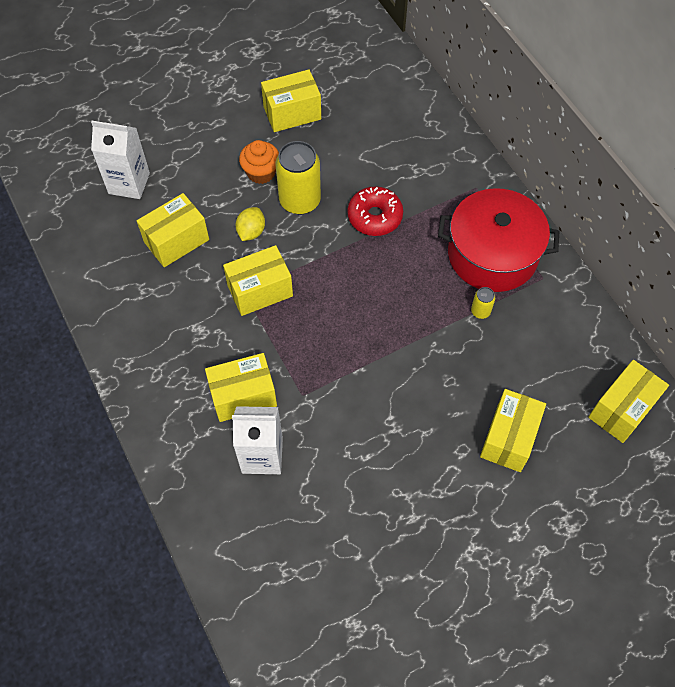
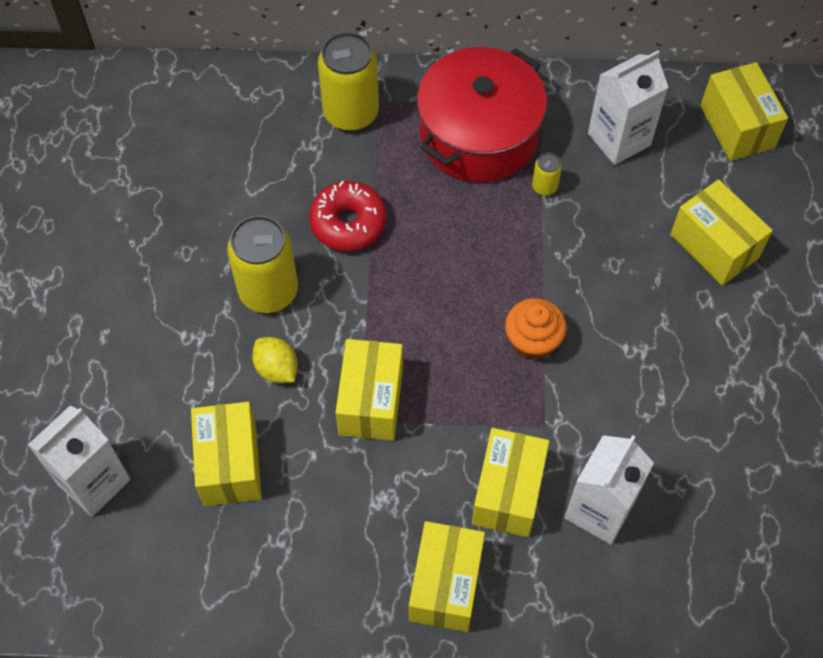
camera: 60 degrees left, 0 degrees up
orange cupcake [239,140,279,184] -> orange cupcake moved to [505,298,567,360]
yellow box [261,69,321,132] -> yellow box moved to [409,521,485,632]
none -> yellow can [318,32,379,131]
none -> white carton [588,50,669,165]

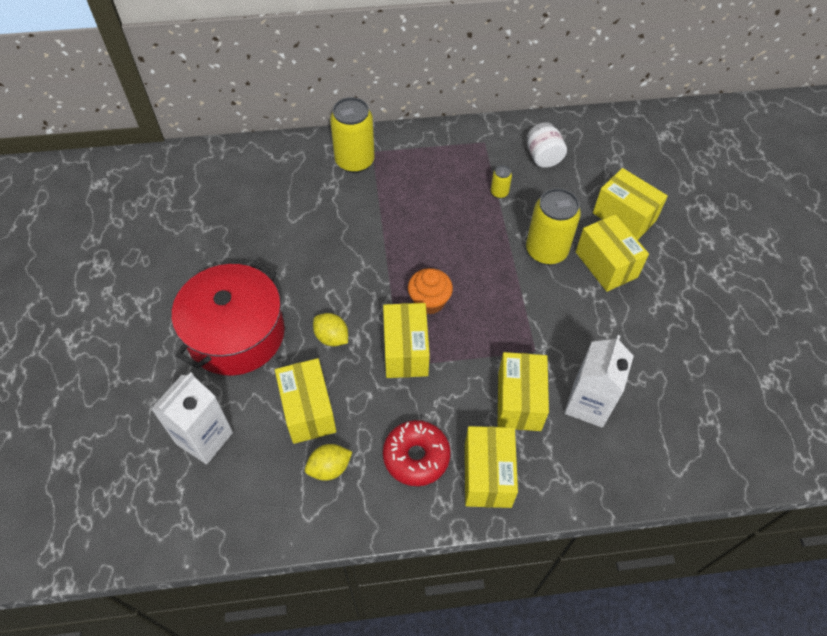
camera: 10 degrees left, 5 degrees down
yellow can [227,215,298,313] -> yellow can moved to [526,188,581,265]
red donut [309,181,387,251] -> red donut moved to [383,420,451,486]
red pot [417,47,547,183] -> red pot moved to [172,261,285,376]
orange cupcake [505,298,567,360] -> orange cupcake moved to [408,268,453,314]
white carton [588,50,669,165] -> white jar [527,122,567,168]
yellow box [700,62,788,161] -> yellow box moved to [576,214,649,292]
none -> yellow lemon [305,444,352,481]

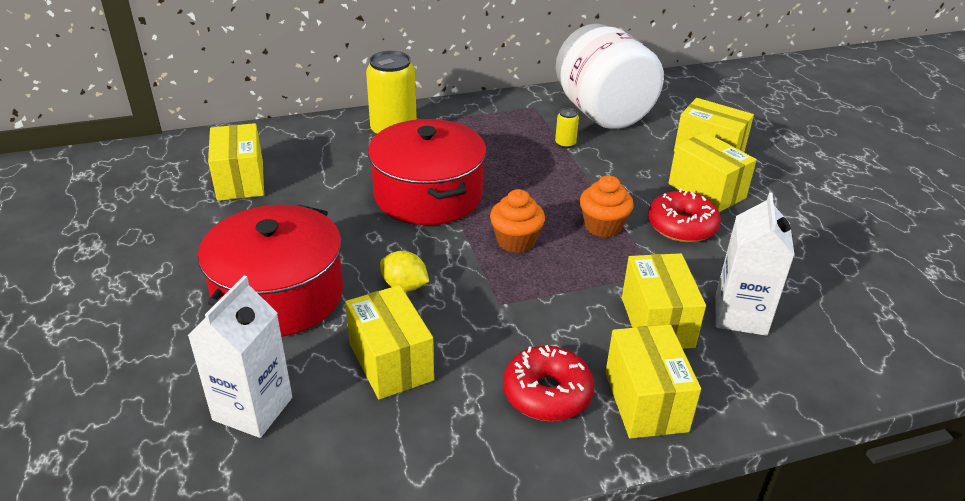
camera: 10 degrees left, 20 degrees down
yellow lemon [305,444,352,481] -> none
yellow box [383,303,430,378] -> yellow box moved to [208,123,264,201]
yellow can [526,188,581,265] -> none
white jar [527,122,567,168] -> white jar [555,24,664,129], size x2.22
none -> red pot [368,119,487,225]
none -> orange cupcake [580,175,634,238]
none -> red donut [648,188,721,243]

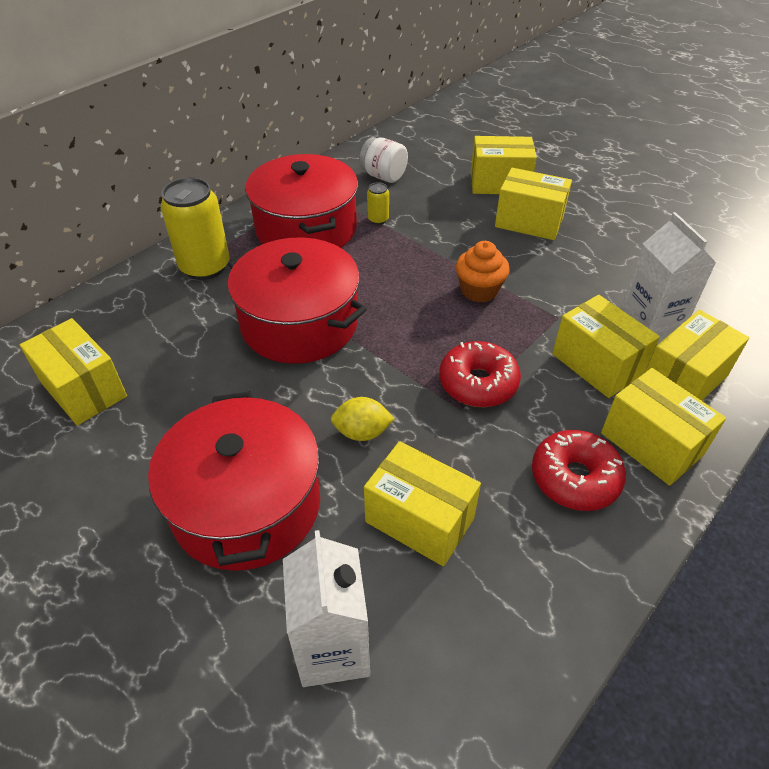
camera: 30 degrees left, 10 degrees up
orange cupcake [490,189,545,253] -> none
white jar [555,24,664,129] -> white jar [359,137,408,183], size x0.45
red donut [648,188,721,243] -> red donut moved to [439,341,521,407]
none -> red pot [245,154,358,248]
none -> yellow box [645,310,749,401]

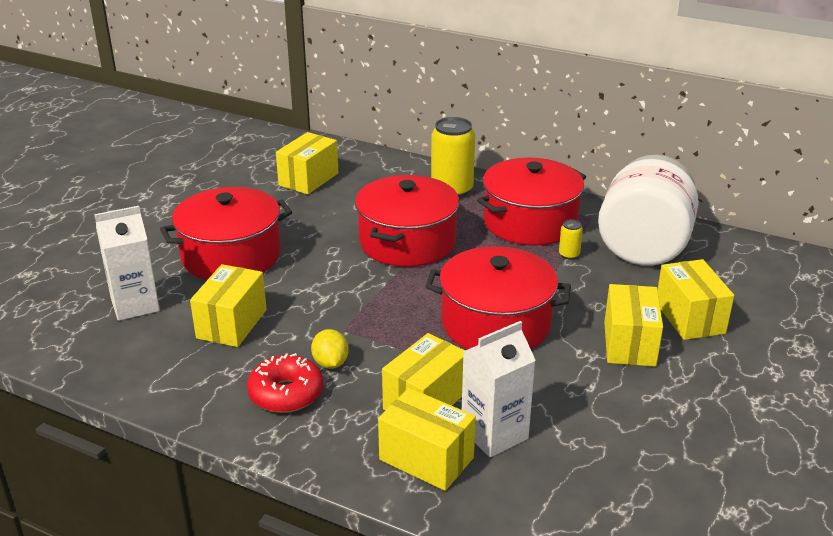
camera: 75 degrees right, 15 degrees down
yellow lemon [331,397,395,441] -> yellow lemon moved to [311,329,349,369]
white jar [359,137,408,183] -> white jar [598,155,699,266], size x2.22
red donut [439,341,521,407] -> none
orange cupcake [456,241,510,303] -> red pot [425,246,571,349]
yellow box [601,368,726,486] -> none

